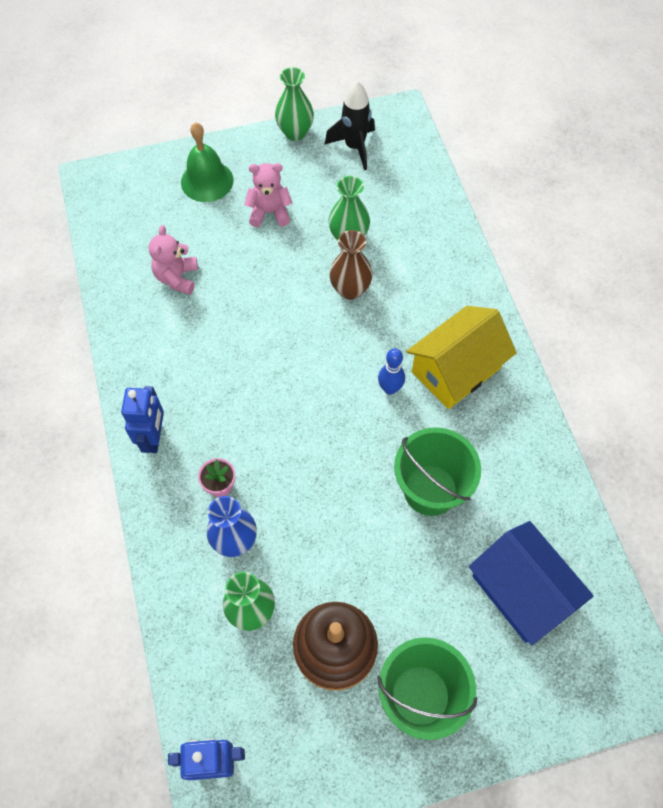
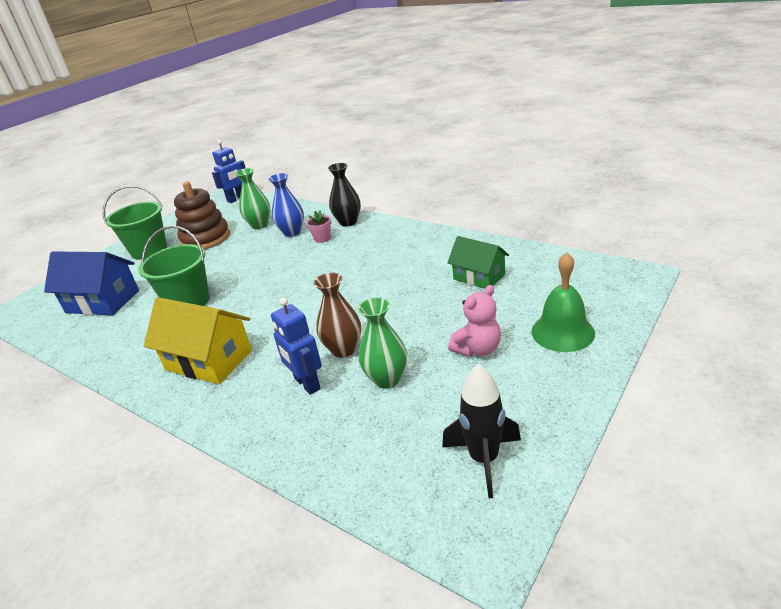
camera: 145 degrees right, 30 degrees down
blue robot [121,386,164,453] -> blue robot moved to [271,297,322,395]
pink teddy bear [149,225,198,295] -> green house [447,236,509,289]
green vase [275,67,314,141] -> none
blue bowling pin [378,348,405,395] -> none
yellow house [406,306,517,409] -> yellow house turned 75 degrees counterclockwise [144,297,252,384]
none -> black vase [328,163,361,227]

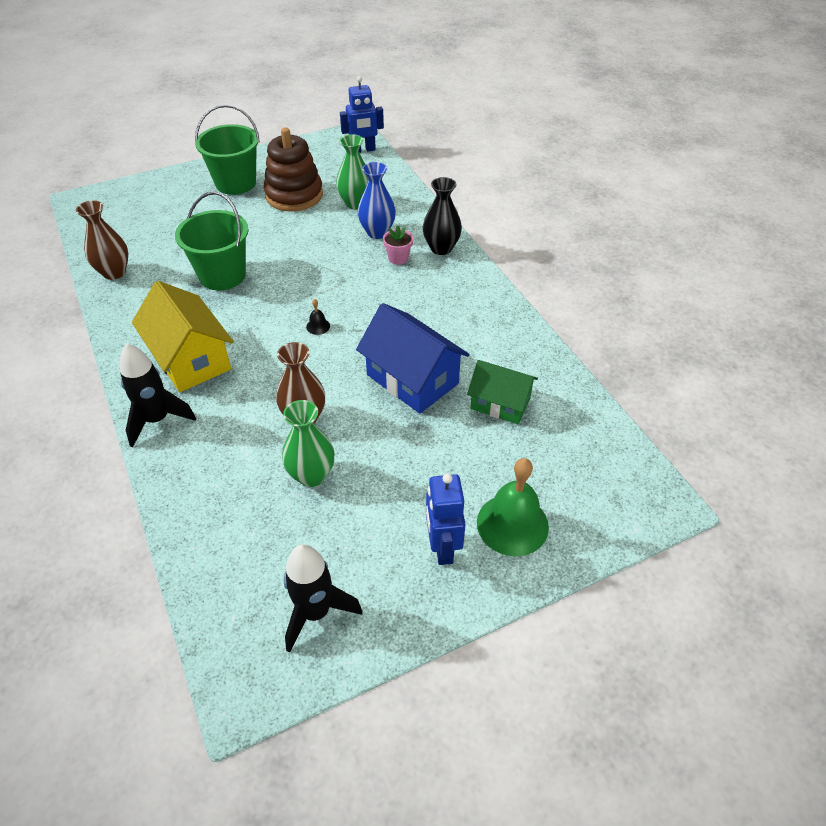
camera: 25 degrees right, 15 degrees up
blue house [44,251,139,315] -> blue house moved to [356,303,470,414]
blue robot [271,297,322,395] -> blue robot moved to [426,473,465,565]
green house [447,236,509,289] -> green house turned 45 degrees counterclockwise [467,360,538,424]
pink teddy bear [448,285,501,357] -> none
none -> brown vase [76,200,128,280]
none -> black rocket [120,343,196,447]
none -> black bell [306,299,330,335]

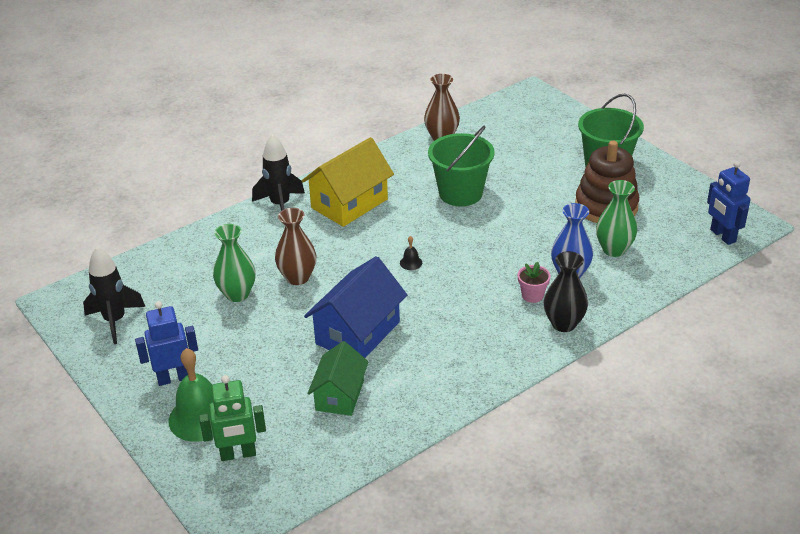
camera: 80 degrees right, 10 degrees down
none -> green robot [199,375,266,461]

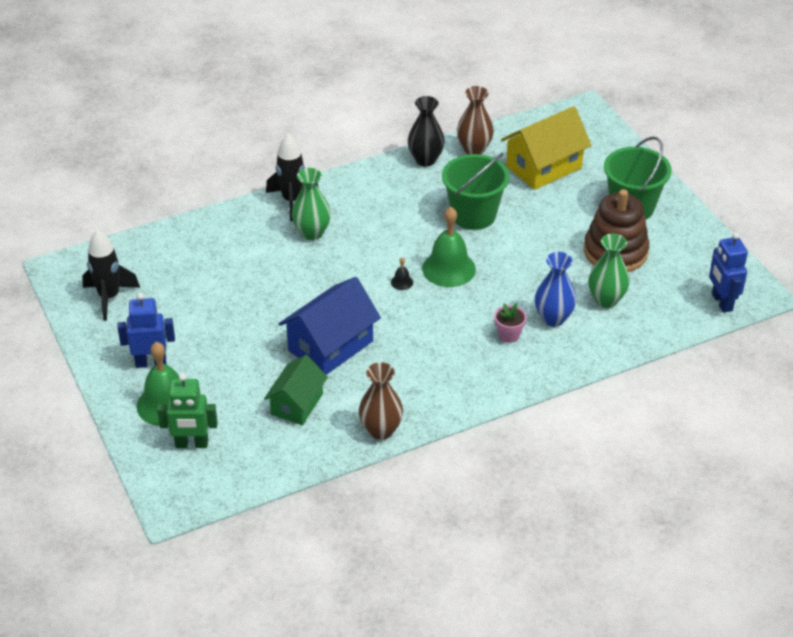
camera: 10 degrees right, 5 degrees up
green vase [213,224,256,302] -> green vase moved to [292,168,331,240]
brown vase [275,208,316,285] -> brown vase moved to [359,362,403,440]
yellow house [302,137,394,227] -> yellow house moved to [501,106,591,190]
black vase [544,251,588,332] -> black vase moved to [408,96,445,166]
none -> green bell [422,207,476,287]

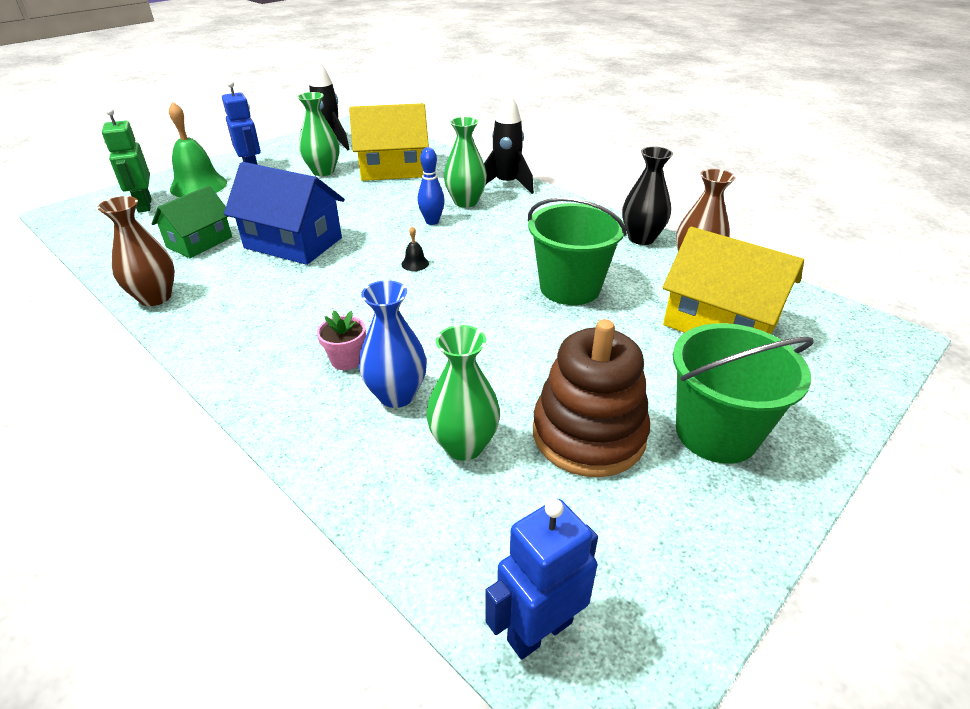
camera: 70 degrees right, 5 degrees down
green house [264,355,328,425] -> green house turned 60 degrees counterclockwise [152,185,232,258]
green bell [422,207,476,287] -> none
none -> green vase [297,92,340,176]
none -> yellow house [349,103,429,181]
none -> blue bowling pin [418,147,445,225]

